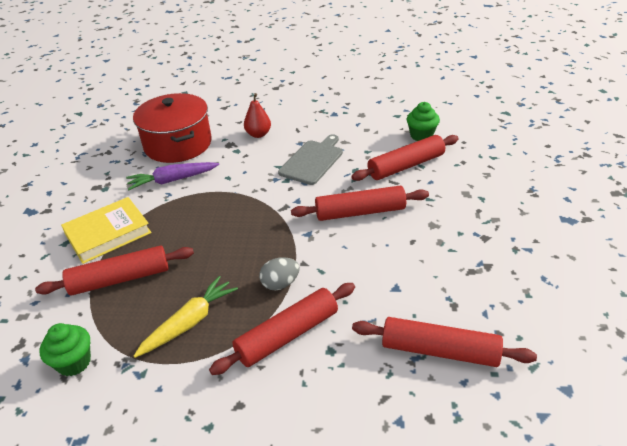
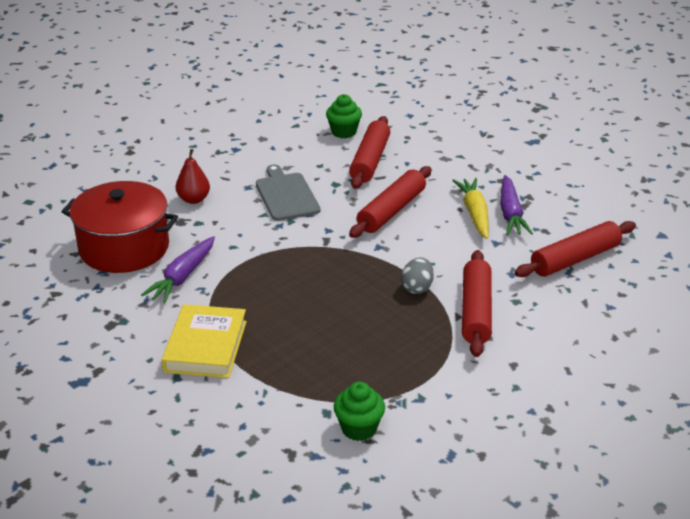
camera: 50 degrees left, 5 degrees down
red rolling pin [35,245,194,296] -> none
yellow carrot [134,276,238,358] -> yellow carrot moved to [452,178,489,239]
none -> purple carrot [500,175,533,235]

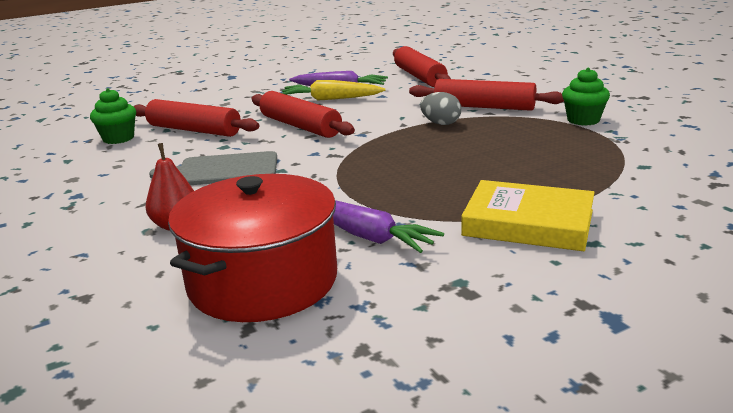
camera: 75 degrees left, 10 degrees down
green cupcake [334,382,385,441] -> green cupcake moved to [562,68,610,126]

